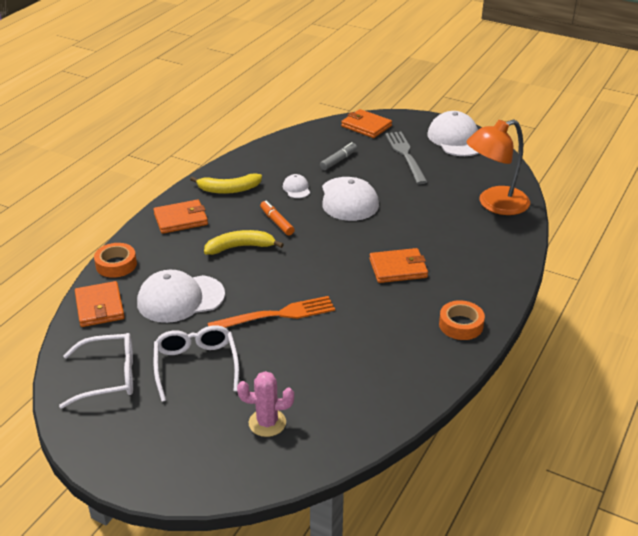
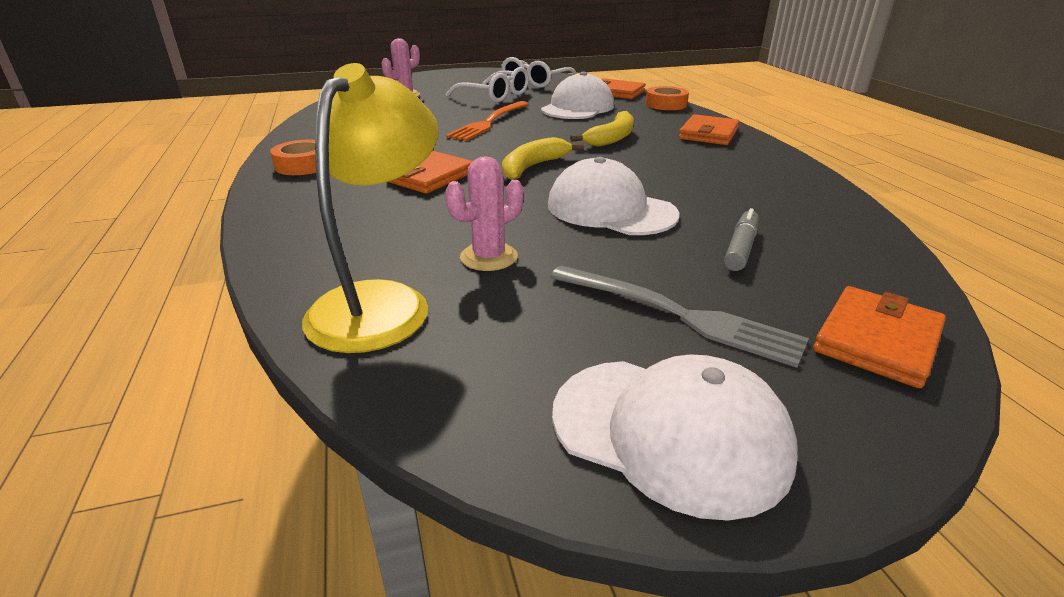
camera: 135 degrees right, 5 degrees down
yellow banana [190,173,262,194] -> yellow banana moved to [502,137,584,180]
orange marker [260,201,295,236] -> none
white cap [283,174,310,198] -> none
grey marker [320,142,357,170] -> grey marker turned 150 degrees counterclockwise [724,208,759,271]
orange wallet [341,109,392,138] -> orange wallet turned 45 degrees counterclockwise [813,286,946,388]
orange lamp [466,119,530,215] -> yellow lamp [302,63,439,353]
none -> pink cactus [445,156,524,271]

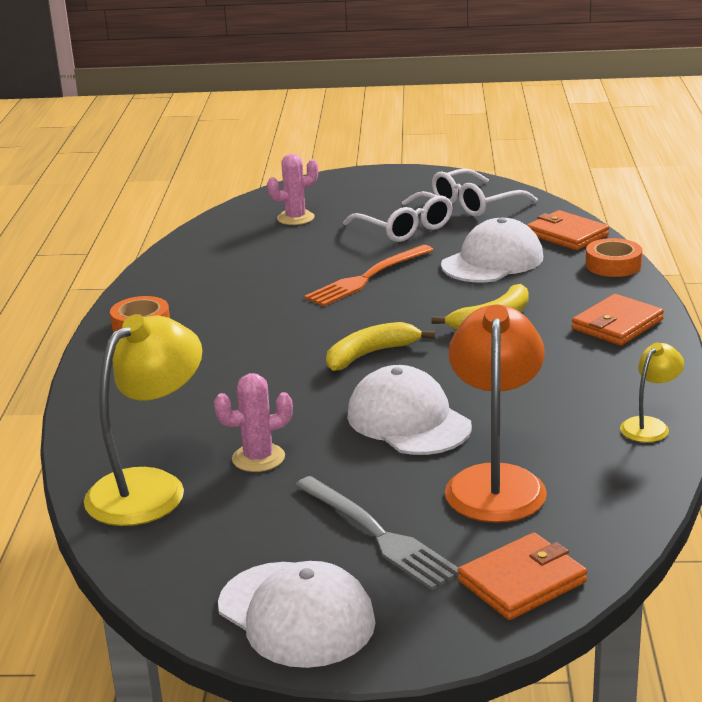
camera: 20 degrees right, 5 degrees down
orange wallet [388,151,472,194] -> none
grey marker [724,208,759,271] -> orange lamp [445,304,547,523]
none -> yellow lamp [620,342,684,442]

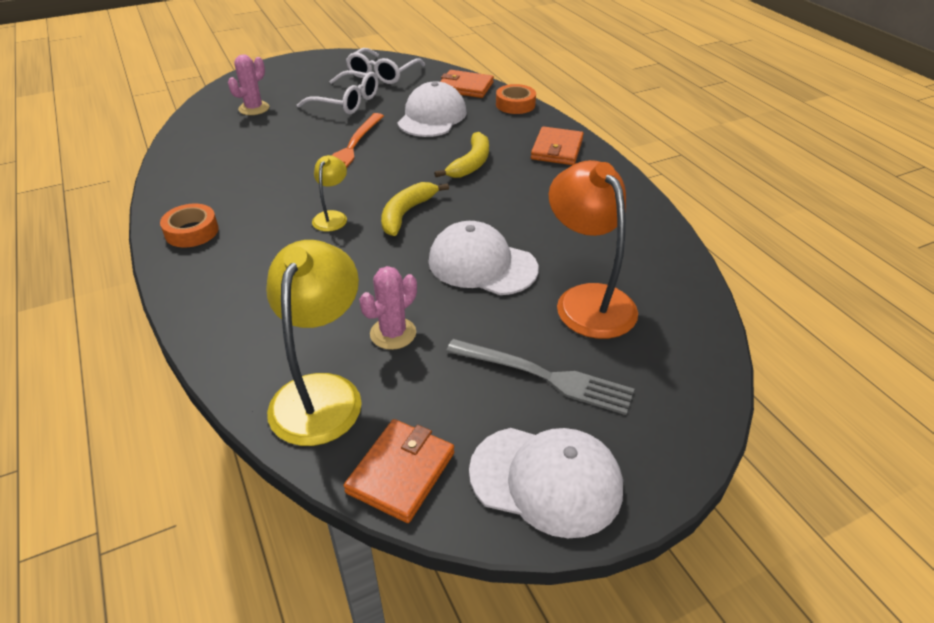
camera: 30 degrees left, 15 degrees up
orange wallet [458,533,587,620] -> orange wallet moved to [344,419,454,523]
yellow lamp [620,342,684,442] -> yellow lamp moved to [312,155,347,232]

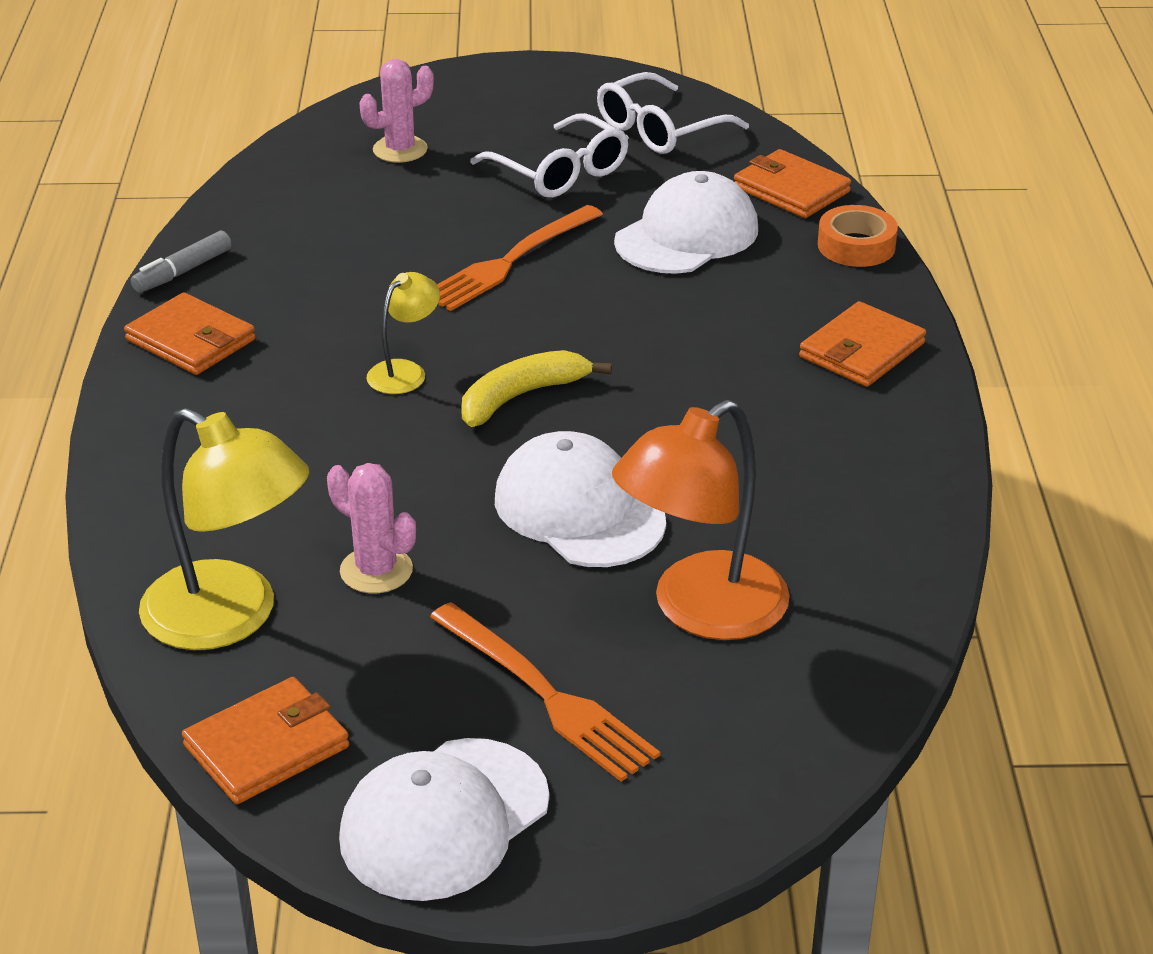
camera: 25 degrees right, 5 degrees down
orange tape [160,204,219,247] -> orange wallet [124,292,256,375]
yellow lamp [266,240,362,446] -> yellow lamp turned 90 degrees clockwise [139,408,309,650]
pink cactus [359,266,417,350] -> pink cactus turned 60 degrees clockwise [327,463,416,593]
yellow banana [434,132,489,178] -> none
grey fork [446,339,634,415] -> orange fork [430,602,660,782]
white cap [469,428,623,538] -> white cap turned 90 degrees clockwise [339,738,549,901]
orange lamp [549,160,638,339] -> orange lamp turned 135 degrees counterclockwise [612,400,790,640]
none -> grey marker [131,231,232,293]

